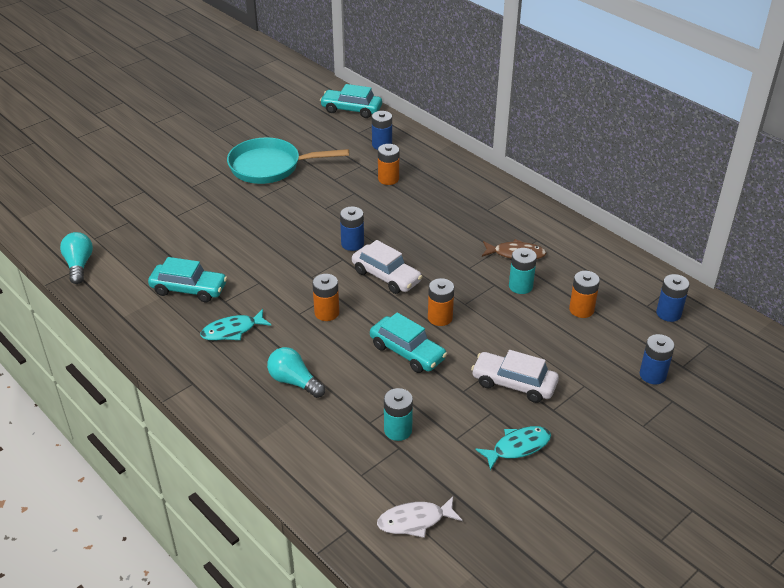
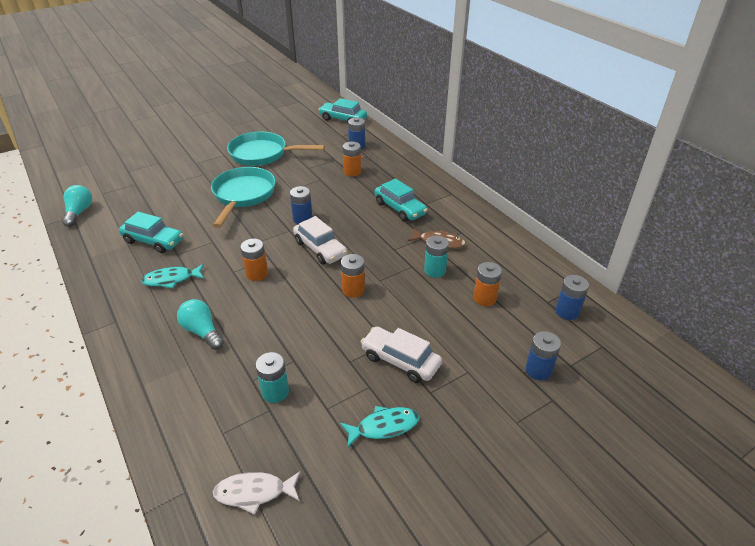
camera: 10 degrees right, 0 degrees up
turquoise car [370,312,447,373] -> turquoise car moved to [374,178,428,222]
none -> turquoise pan [211,167,276,228]

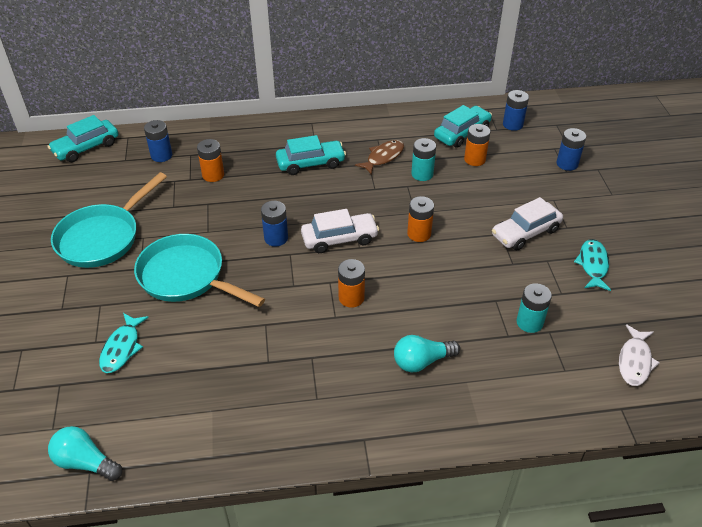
camera: 65 degrees left, 5 degrees up
turquoise car [119,212,183,253] -> turquoise car moved to [434,105,492,148]
turquoise fish [141,264,204,289] -> turquoise fish moved to [99,313,149,373]

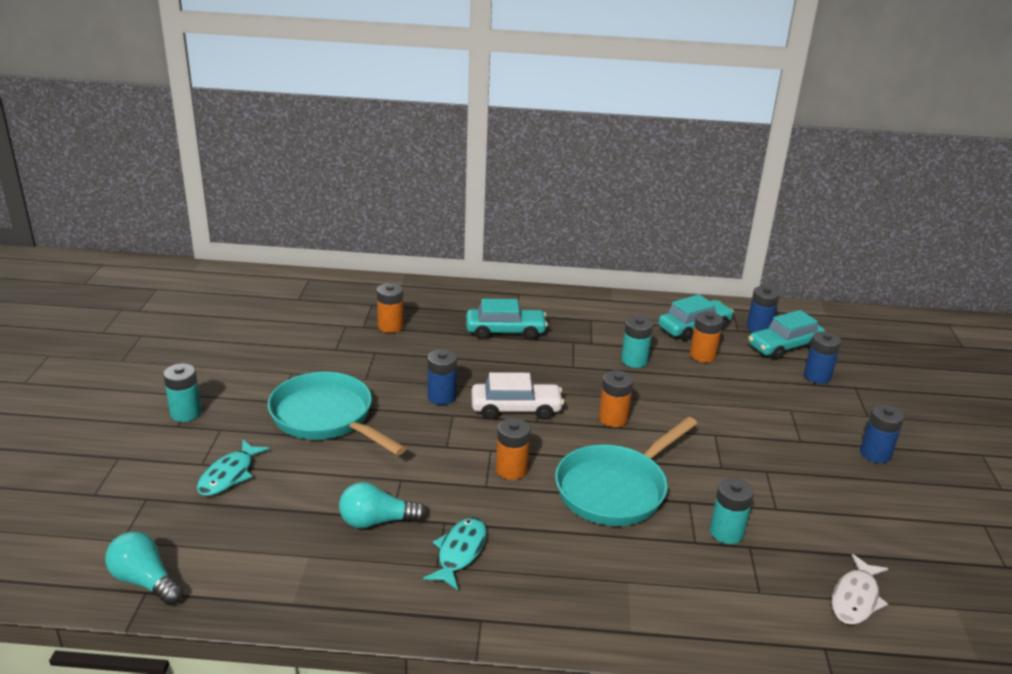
camera: 10 degrees right, 15 degrees down
turquoise car [48,115,118,162] -> turquoise car moved to [748,310,825,360]
turquoise pan [51,172,167,268] -> turquoise pan moved to [555,417,698,526]
blue battery [144,120,172,162] -> blue battery moved to [860,404,904,463]
brown fish [355,140,404,175] -> none
turquoise light bulb [394,335,460,372] -> turquoise light bulb moved to [339,482,427,529]
white car [492,197,563,250] -> none
turquoise fish [574,239,611,291] -> turquoise fish moved to [423,517,487,590]
none -> turquoise battery [163,363,202,422]

